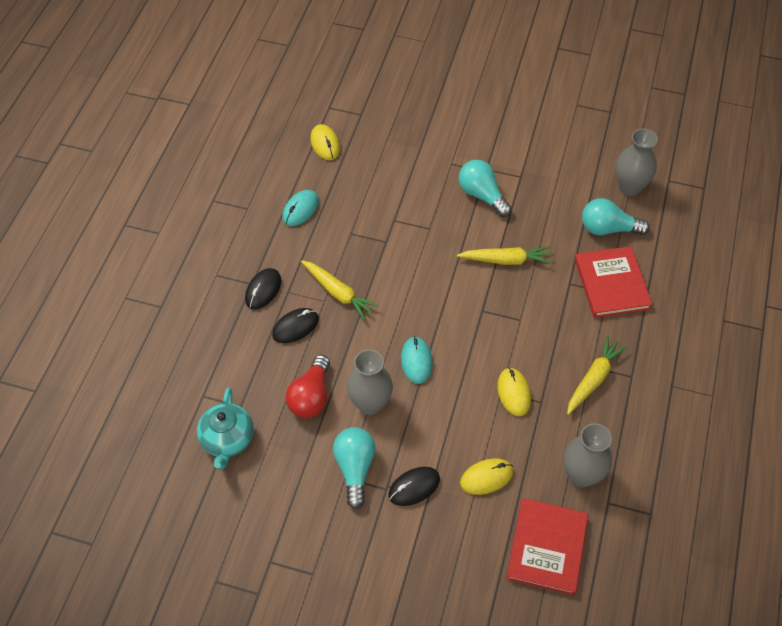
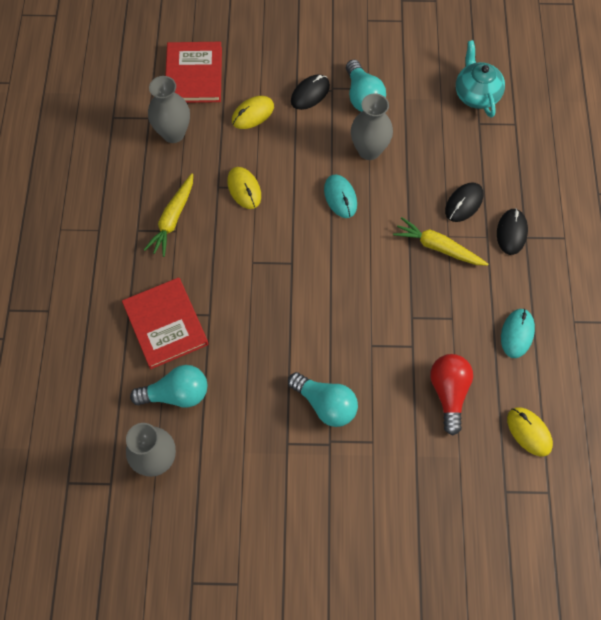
camera: 165 degrees right, 10 degrees up
red light bulb [286,355,330,418] -> red light bulb moved to [430,354,473,435]
yellow carrot [457,246,552,265] -> none

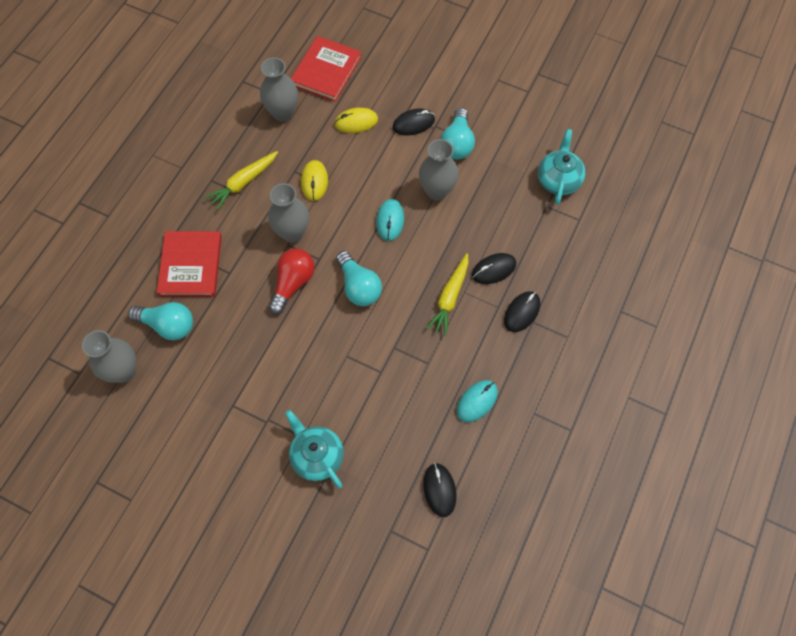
camera: 25 degrees right, 0 degrees up
turquoise light bulb [288,372,358,427] -> turquoise light bulb moved to [336,251,382,306]
yellow carrot [393,217,488,266] -> yellow carrot turned 120 degrees counterclockwise [426,253,469,336]
red light bulb [430,354,473,435] -> red light bulb moved to [269,249,315,314]
yellow mouse [507,407,553,456] -> black mouse [423,463,457,517]
none -> grey vase [268,183,309,243]
none -> turquoise teapot [285,410,344,489]

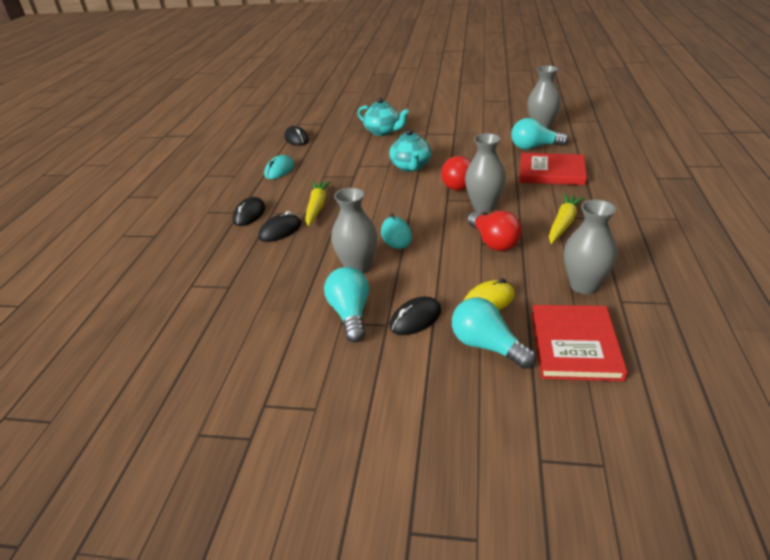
camera: 165 degrees right, 30 degrees down
red book [157,231,222,297] -> red book turned 60 degrees counterclockwise [519,153,587,185]
yellow mouse [301,160,328,201] -> red light bulb [468,211,522,251]
turquoise light bulb [336,251,382,306] -> turquoise light bulb moved to [452,298,536,369]
turquoise teapot [538,129,585,205] -> turquoise teapot moved to [389,129,431,172]

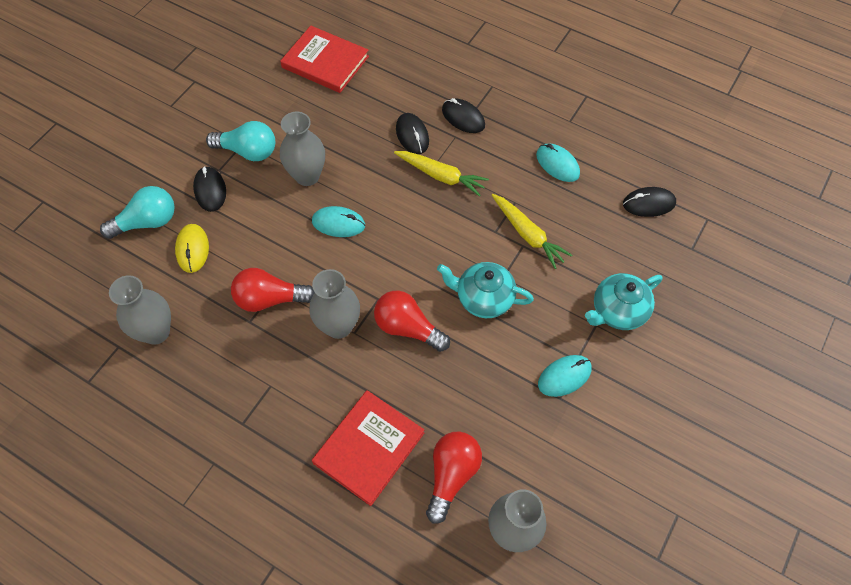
camera: 110 degrees right, 25 degrees up
turquoise light bulb [511,118,568,150] -> red light bulb [426,432,482,524]
red book [532,305,628,381] -> red book moved to [280,26,369,93]
yellow carrot [549,194,585,244] -> yellow carrot moved to [492,194,572,269]
none -> turquoise mouse [538,355,592,397]

